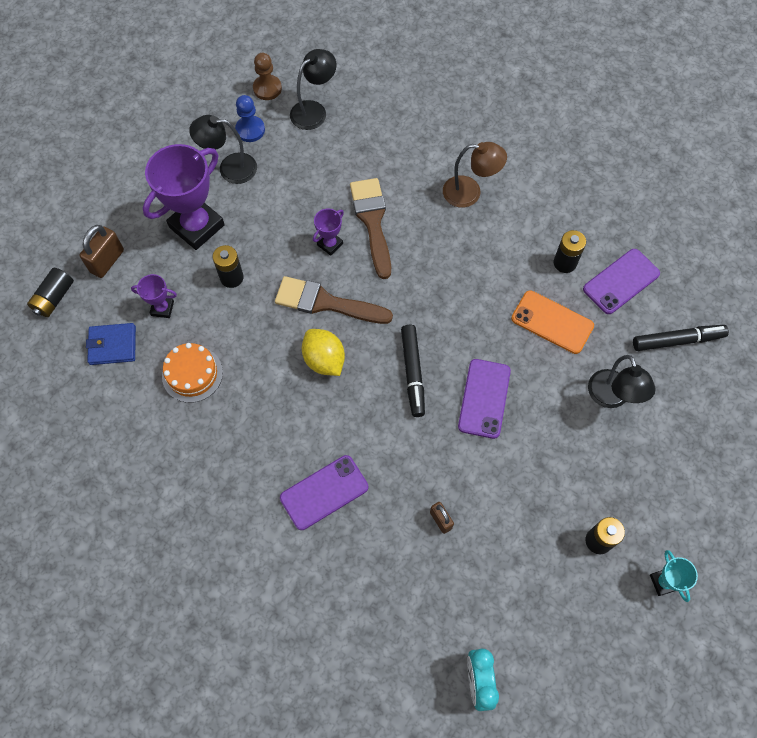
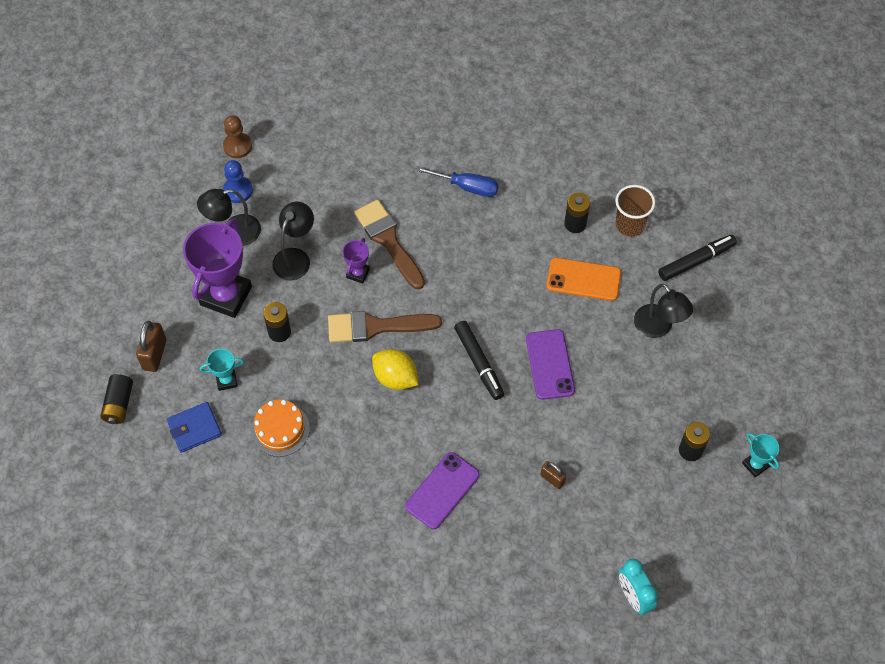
camera: 20 degrees left, 5 degrees down
purple trophy [131,274,177,318] -> turquoise trophy [200,348,244,391]
black lamp [290,49,336,130] -> black lamp moved to [272,202,314,281]
brown lamp [443,142,507,208] -> blue screwdriver [415,166,499,197]
purple phone [583,249,660,314] -> brown cup [615,185,655,237]

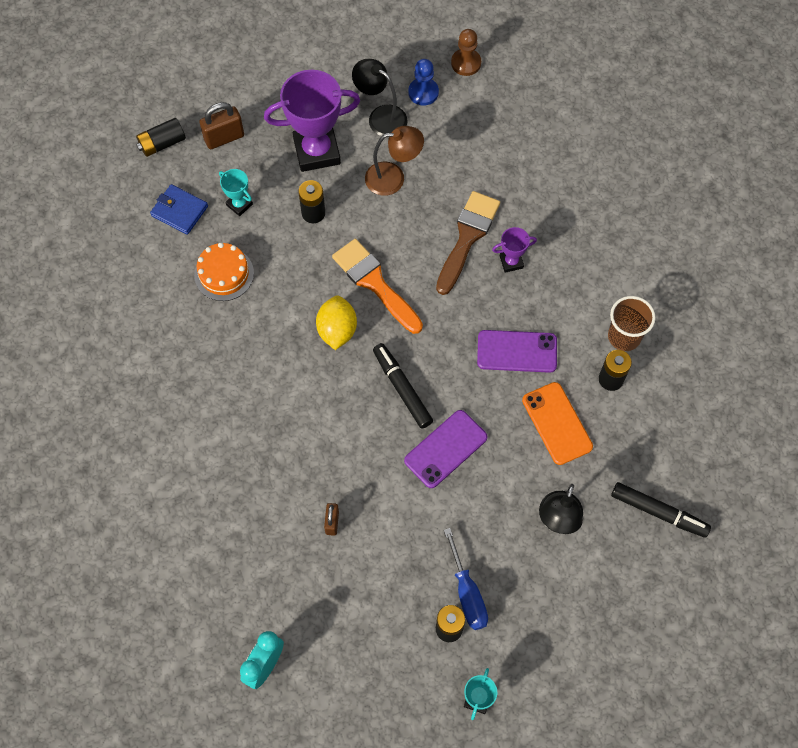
camera: 55 degrees right, 5 degrees up
black lamp [272,202,314,281] -> brown lamp [365,126,424,196]
brown brush [328,311,442,343] -> orange brush [332,239,423,334]
purple trophy [343,238,370,284] -> purple trophy moved to [492,227,537,273]
purple phone [405,452,480,529] -> purple phone moved to [477,330,557,373]
blue screwdriver [415,166,499,197] -> blue screwdriver moved to [444,528,488,630]
black marker [454,321,504,400] -> black marker turned 120 degrees clockwise [373,343,433,429]
brown cup [615,185,655,237] -> brown cup moved to [608,296,655,351]

